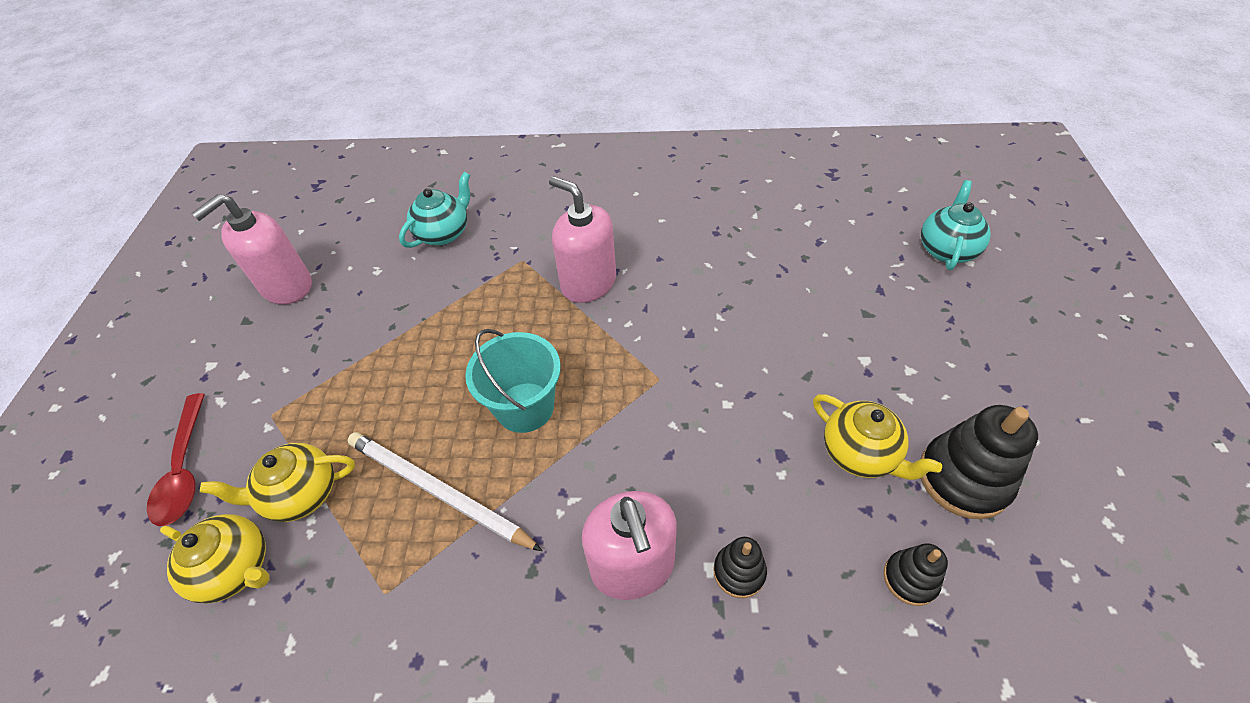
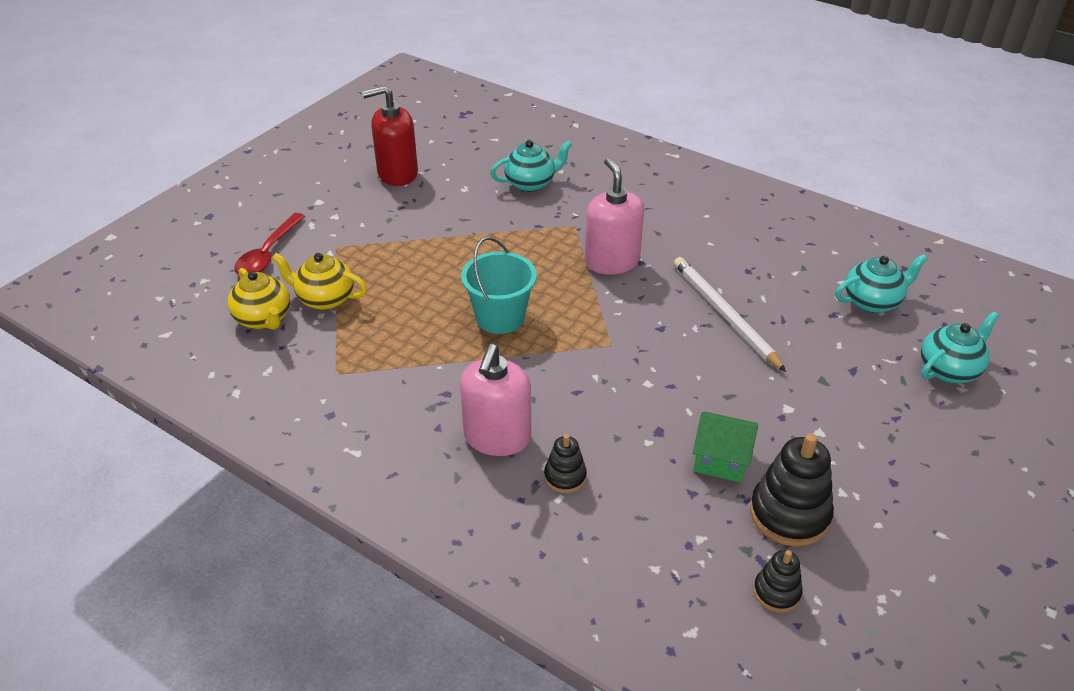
camera: 30 degrees right, 10 degrees down
pink soap dispenser [191,194,312,304] -> red soap dispenser [362,86,418,186]
white pencil [348,432,543,551] -> white pencil moved to [674,257,786,372]
yellow teapot [813,394,942,480] -> green house [693,412,758,483]
black stacking toy [883,543,948,606] -> black stacking toy moved to [753,550,803,613]
none -> turquoise teapot [835,254,928,313]

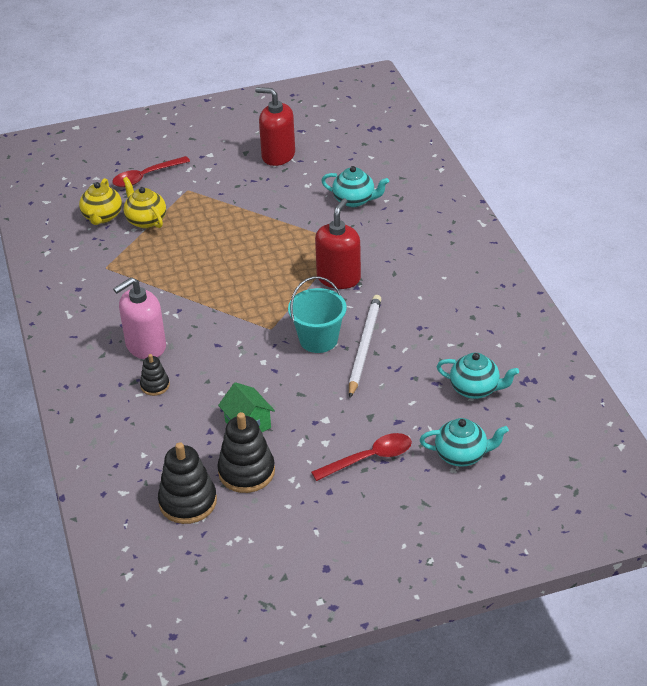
camera: 40 degrees right, 0 degrees up
turquoise bucket [461,237,537,334] -> turquoise bucket moved to [288,277,347,353]
pink soap dispenser [585,158,644,275] -> red soap dispenser [315,198,361,289]
black stacking toy [753,550,803,613] -> black stacking toy [158,442,217,524], size x1.82
none -> red spoon [311,433,412,481]

